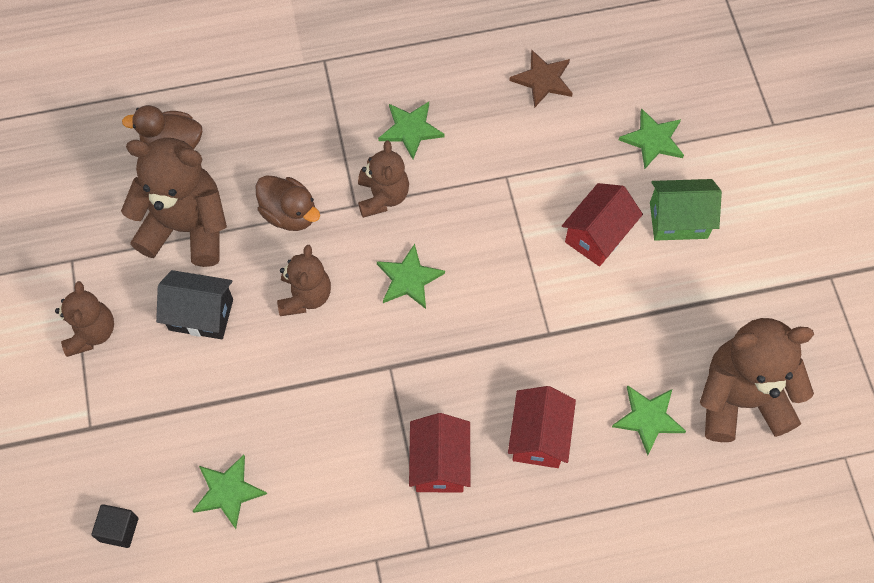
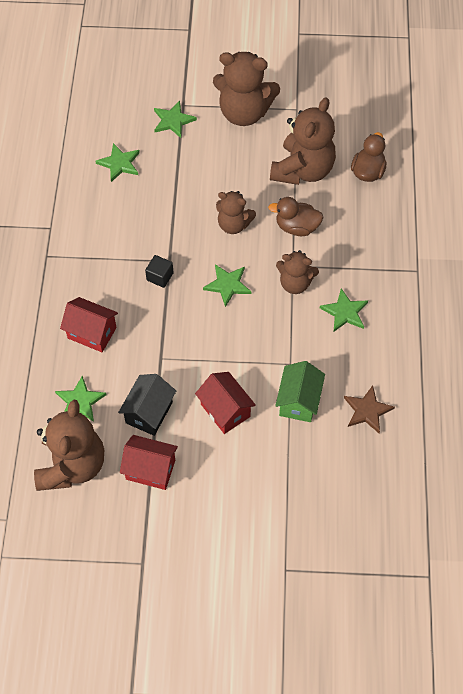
camera: 105 degrees right, 5 degrees down
brown teddy bear [55,281,114,357] -> brown teddy bear [213,52,280,126], size x1.70
black cube [92,504,138,548] -> black cube moved to [145,255,174,288]
black house [156,270,233,339] -> black house moved to [118,374,176,436]
brown duck [255,175,320,231] -> brown duck turned 45 degrees clockwise [268,197,324,236]
red house [409,413,470,493] -> red house moved to [120,435,178,490]
green star [619,108,684,169] -> green star moved to [154,101,197,138]
green house [650,179,722,241] -> green house moved to [275,361,325,422]

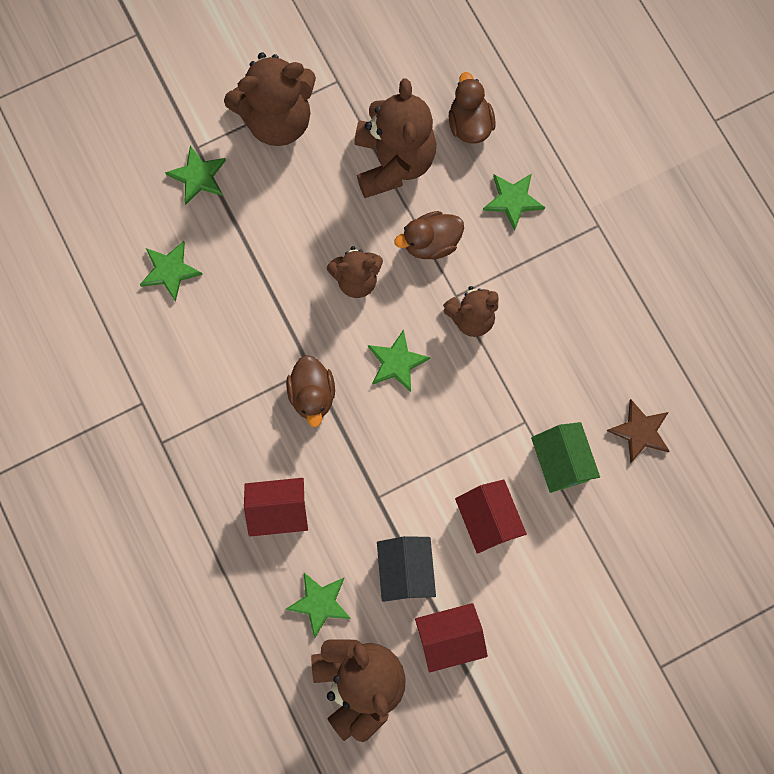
camera: 30 degrees left, 15 degrees up
black cube [145,255,174,288] -> brown duck [286,355,335,427]
red house [195,372,256,434] -> red house turned 45 degrees clockwise [455,480,527,554]
green star [320,288,368,332] -> green star moved to [483,173,545,231]

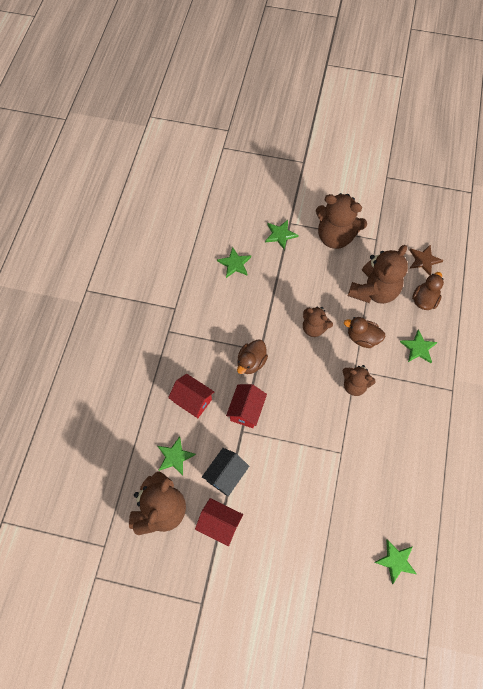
camera: 40 degrees right, 10 degrees down
green star [368,329,430,392] -> green star moved to [374,539,417,584]
red house [455,480,527,554] -> red house moved to [226,384,267,428]
green house [531,422,600,493] -> none
brown star [607,399,669,463] -> brown star moved to [409,244,444,276]

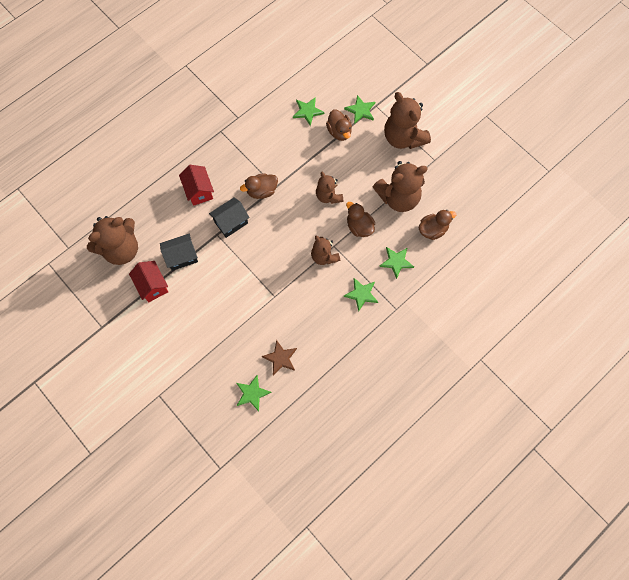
camera: 35 degrees right, 5 degrees up
green star [158,436,196,476] -> green star moved to [343,278,378,312]
red house [226,384,267,428] -> black house [209,198,249,238]
brown star [409,244,444,276] -> brown star moved to [262,340,297,375]
none -> brown duck [326,109,352,141]

